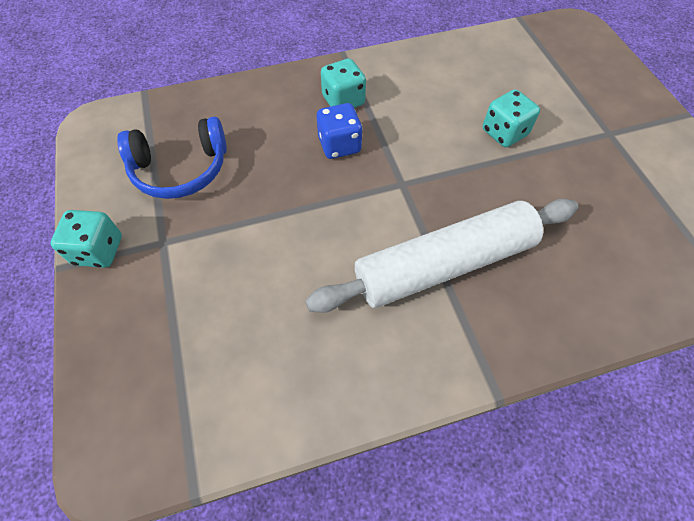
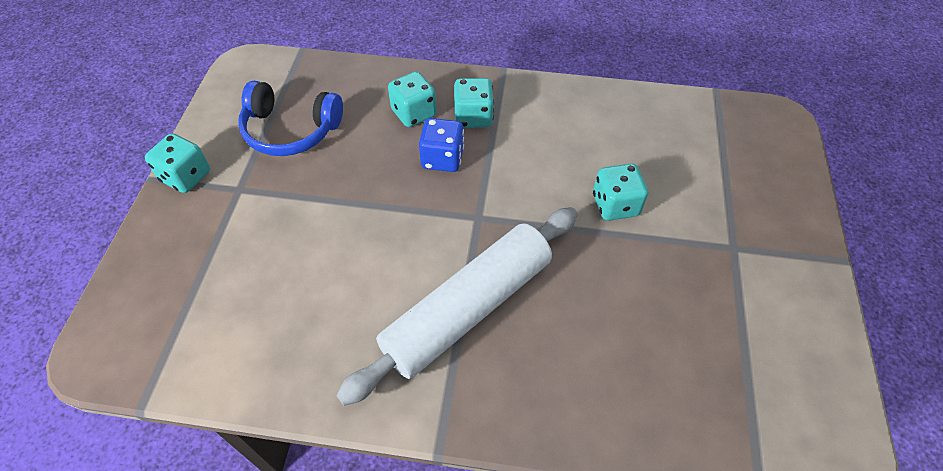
camera: 25 degrees right, 5 degrees down
white rolling pin [305,199,578,313] -> white rolling pin turned 45 degrees counterclockwise [336,207,577,406]
none -> turquoise dice [388,71,437,127]

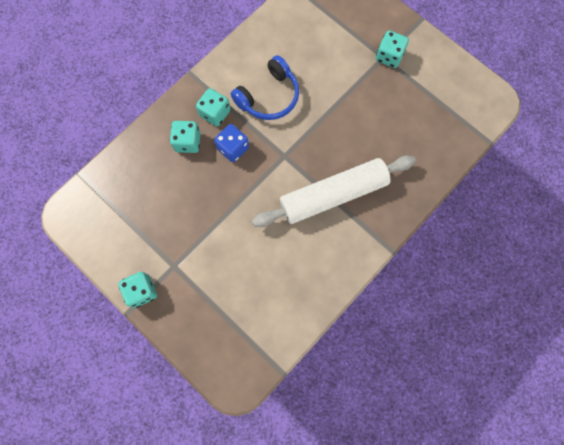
camera: 55 degrees left, 20 degrees up
blue headphones [238,81,343,156] -> blue headphones moved to [231,55,299,120]
white rolling pin [336,207,577,406] -> white rolling pin turned 75 degrees clockwise [252,156,416,227]
turquoise dice [593,164,648,221] -> turquoise dice moved to [376,31,409,68]

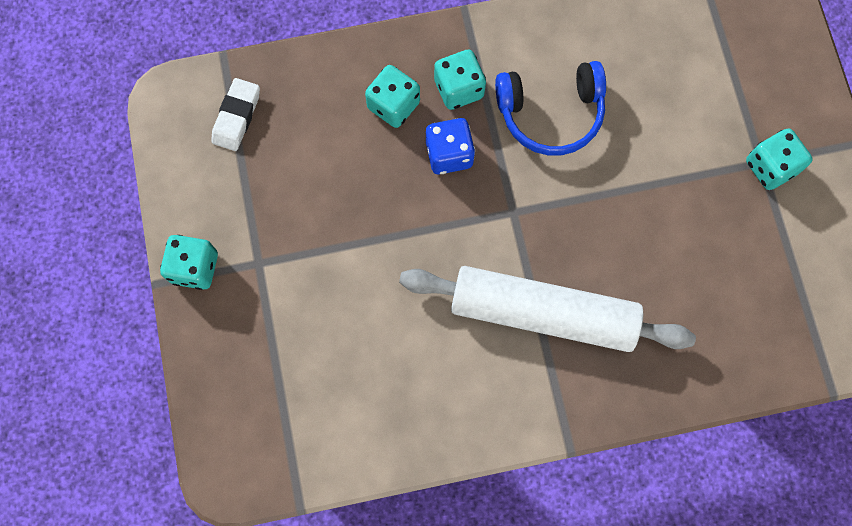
camera: 35 degrees right, 0 degrees up
none -> white eraser [211,78,260,151]

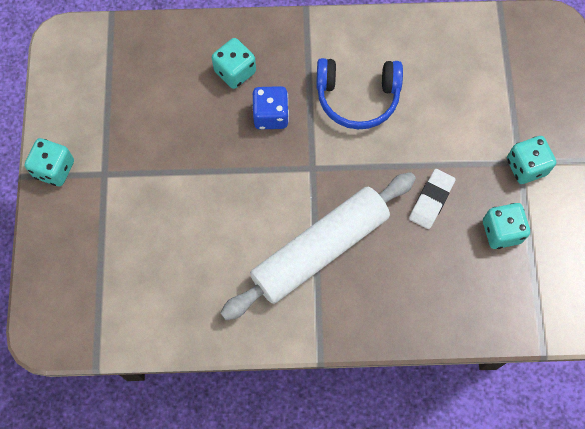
camera: 10 degrees right, 5 degrees down
white eraser [211,78,260,151] -> white eraser moved to [409,169,456,229]
white rolling pin [399,266,696,352] -> white rolling pin turned 60 degrees counterclockwise [221,172,416,320]
turquoise dice [434,50,486,110] -> turquoise dice moved to [483,203,530,249]

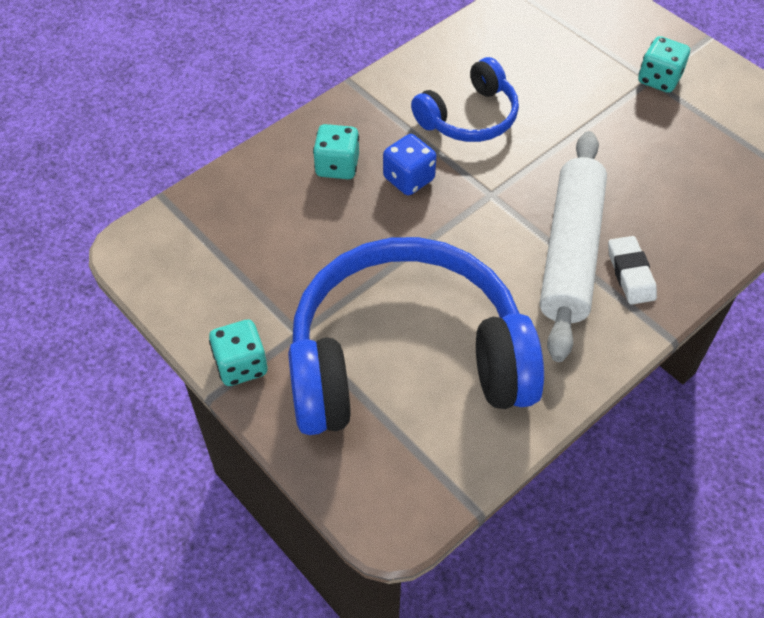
camera: 40 degrees left, 15 degrees down
white eraser [409,169,456,229] -> white eraser moved to [608,236,657,305]
turquoise dice [483,203,530,249] -> none
none -> blue headphones [288,237,544,435]

